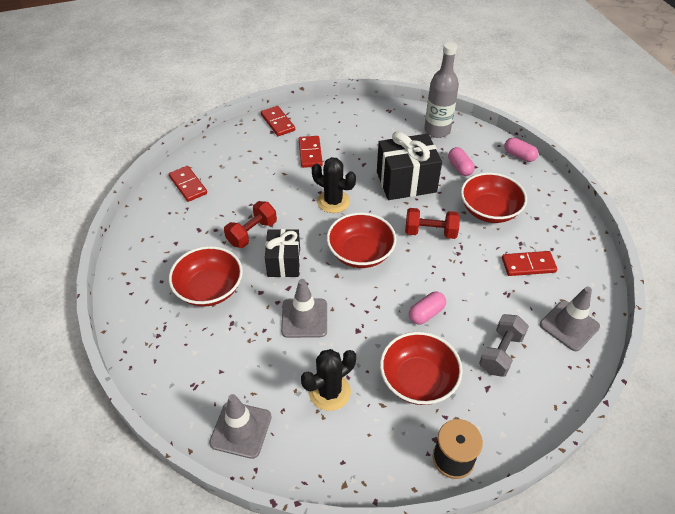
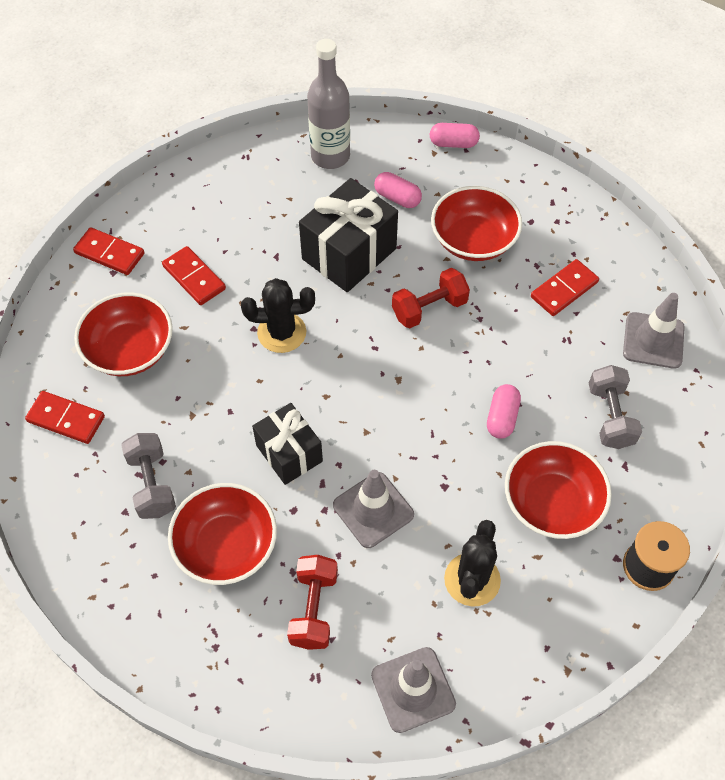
camera: 35 degrees left, 10 degrees up
red dumbbell [224,201,277,248] -> red dumbbell moved to [287,555,338,650]
red bowl [327,212,396,268] -> red bowl moved to [74,292,173,376]
none -> grey dumbbell [121,433,176,519]

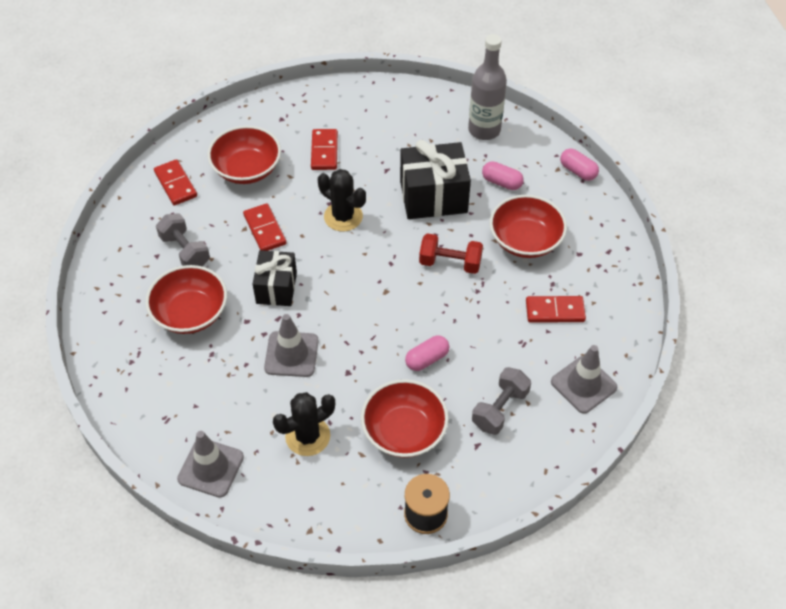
camera: 40 degrees right, 5 degrees down
red domino [73,227,145,275] -> red domino moved to [243,203,286,251]
grey dumbbell [121,433,176,519] -> grey dumbbell turned 60 degrees counterclockwise [156,213,210,266]
red dumbbell [287,555,338,650] -> none
pink capsule [374,172,422,208] -> pink capsule turned 45 degrees counterclockwise [482,161,524,190]

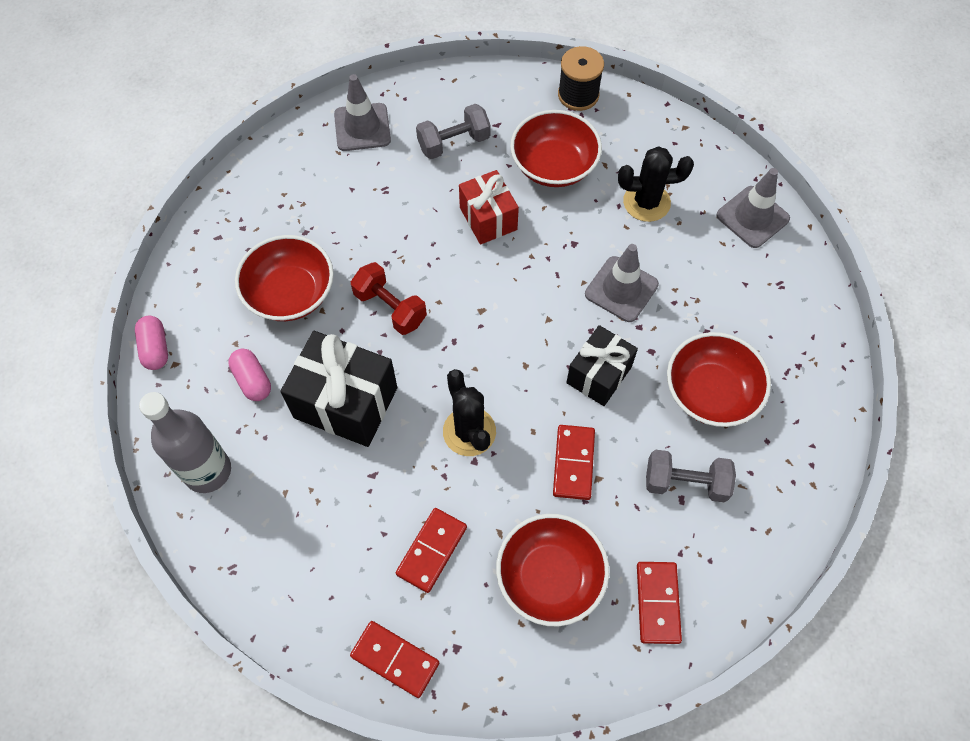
camera: 150 degrees left, 10 degrees up
grey dumbbell [156,213,210,266] -> grey dumbbell turned 75 degrees counterclockwise [646,450,736,503]
pink capsule [405,336,449,371] -> red gift [459,170,519,245]
red domino [526,296,586,323] -> red domino moved to [350,621,439,698]

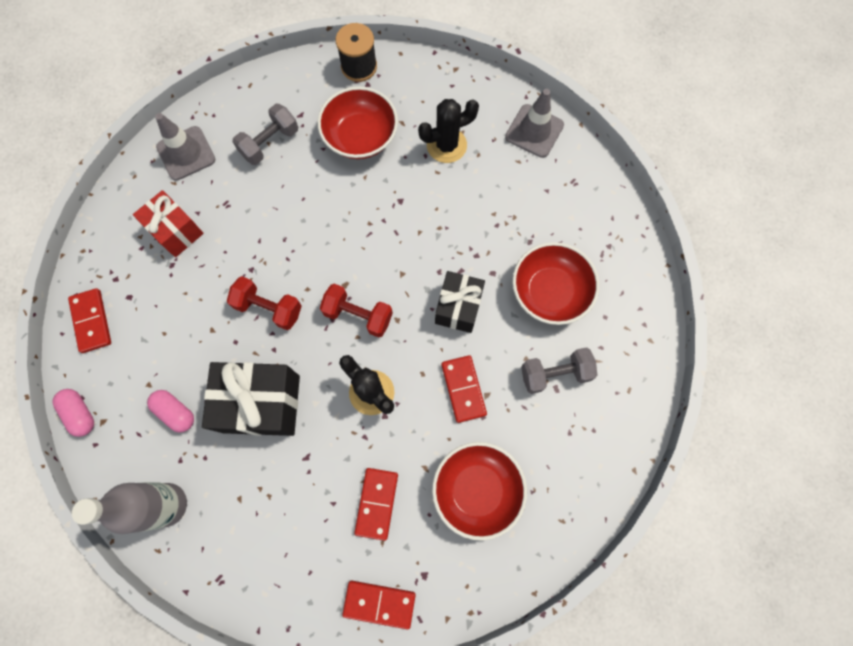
camera: 20 degrees left, 10 degrees up
red bowl [235,235,334,321] -> none
red gift [459,170,519,245] -> red gift moved to [133,190,204,257]
grey traffic cone [585,244,659,322] -> none
red domino [637,562,682,644] -> red domino moved to [68,288,111,353]
none -> red dumbbell [320,284,393,337]

